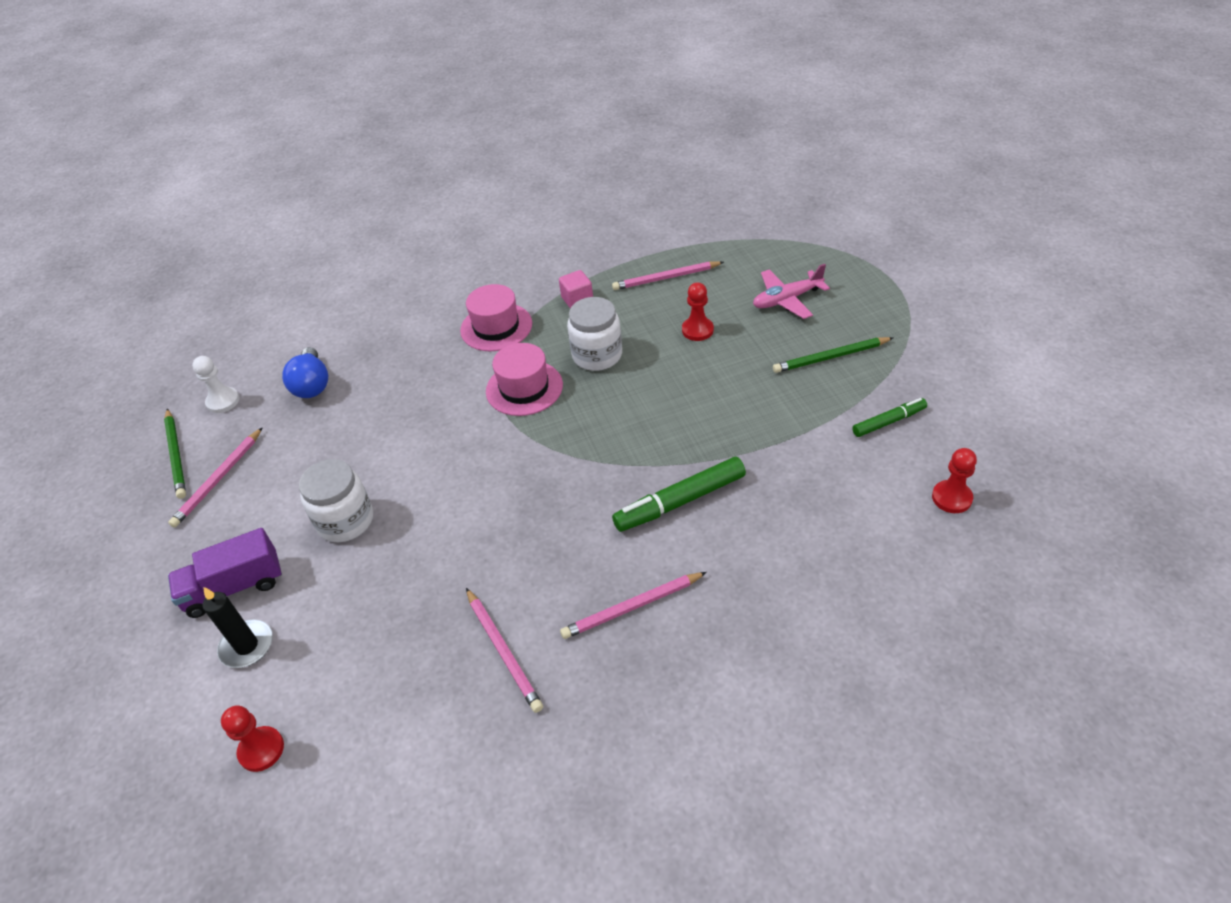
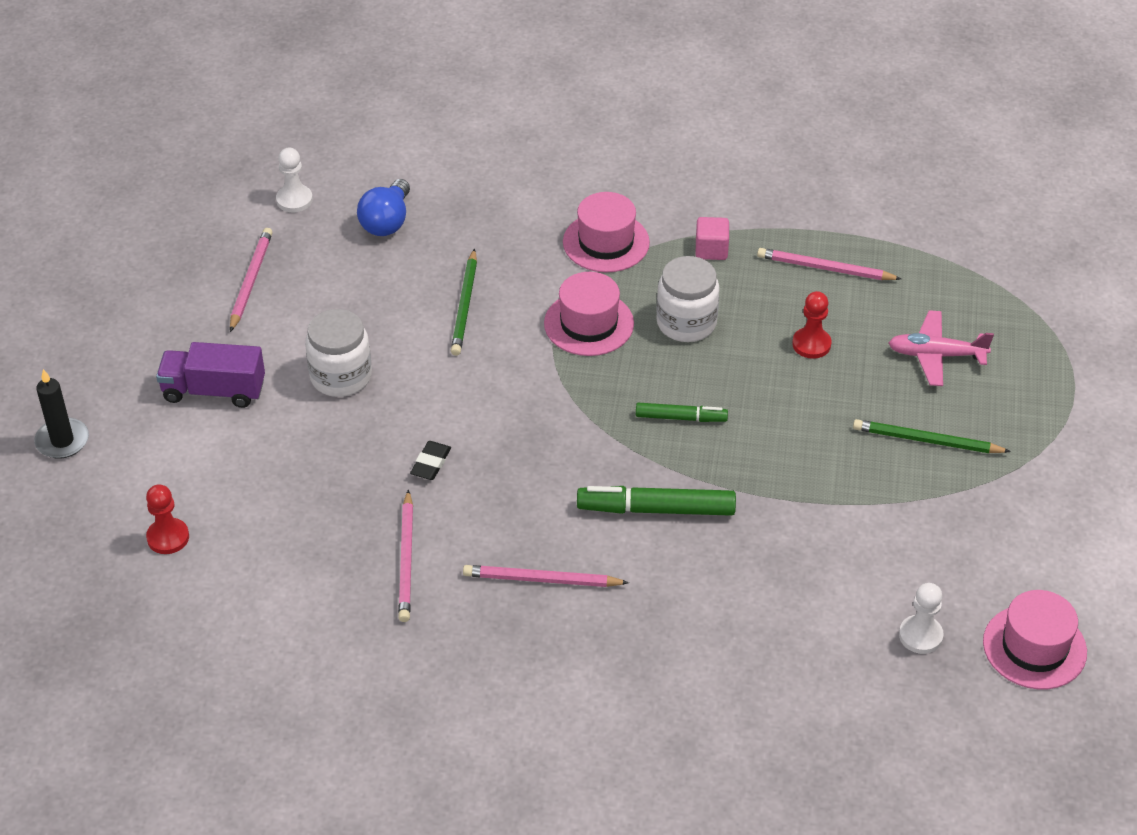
camera: 25 degrees right, 0 degrees up
green pencil [164,408,186,499] -> green pencil moved to [451,249,477,356]
pink pencil [168,427,263,528] -> pink pencil turned 135 degrees clockwise [230,228,273,332]
black candle [202,587,273,668] -> black candle moved to [34,369,89,459]
green marker [852,398,927,437] -> green marker moved to [636,403,728,422]
red pawn [932,448,977,513] -> white pawn [899,583,944,654]
none -> black eraser [410,441,451,480]
none -> pink hat [983,590,1087,690]

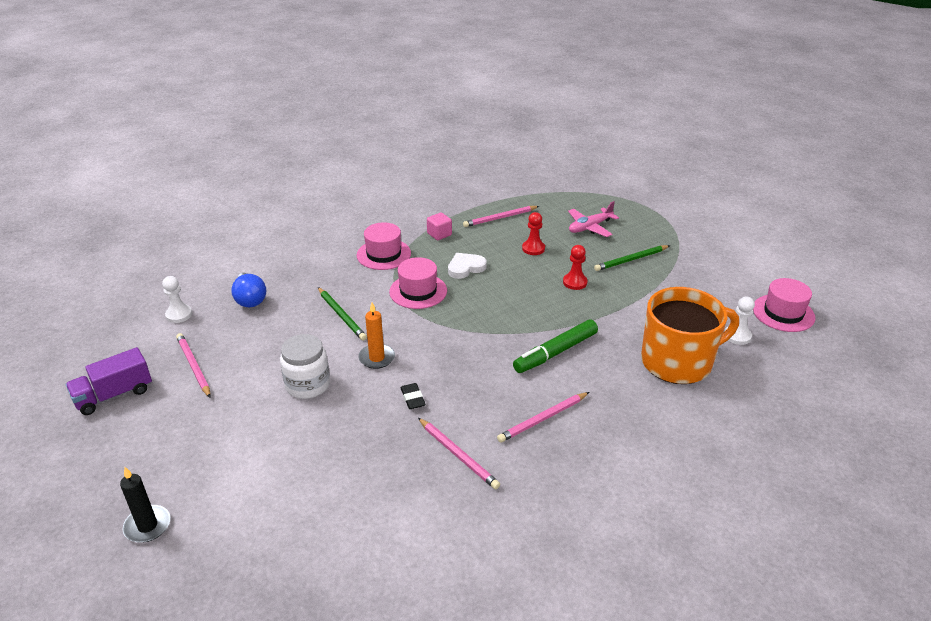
camera: 40 degrees left, 10 degrees down
red pawn [146,484,189,554] -> red pawn moved to [563,245,588,290]
purple truck [156,342,265,408] -> purple truck moved to [66,347,152,415]
green marker [636,403,728,422] -> none
white jar [656,256,720,342] -> white heart [448,253,487,279]
none -> orange candle [358,303,395,369]
none -> orange mug [641,287,739,384]

